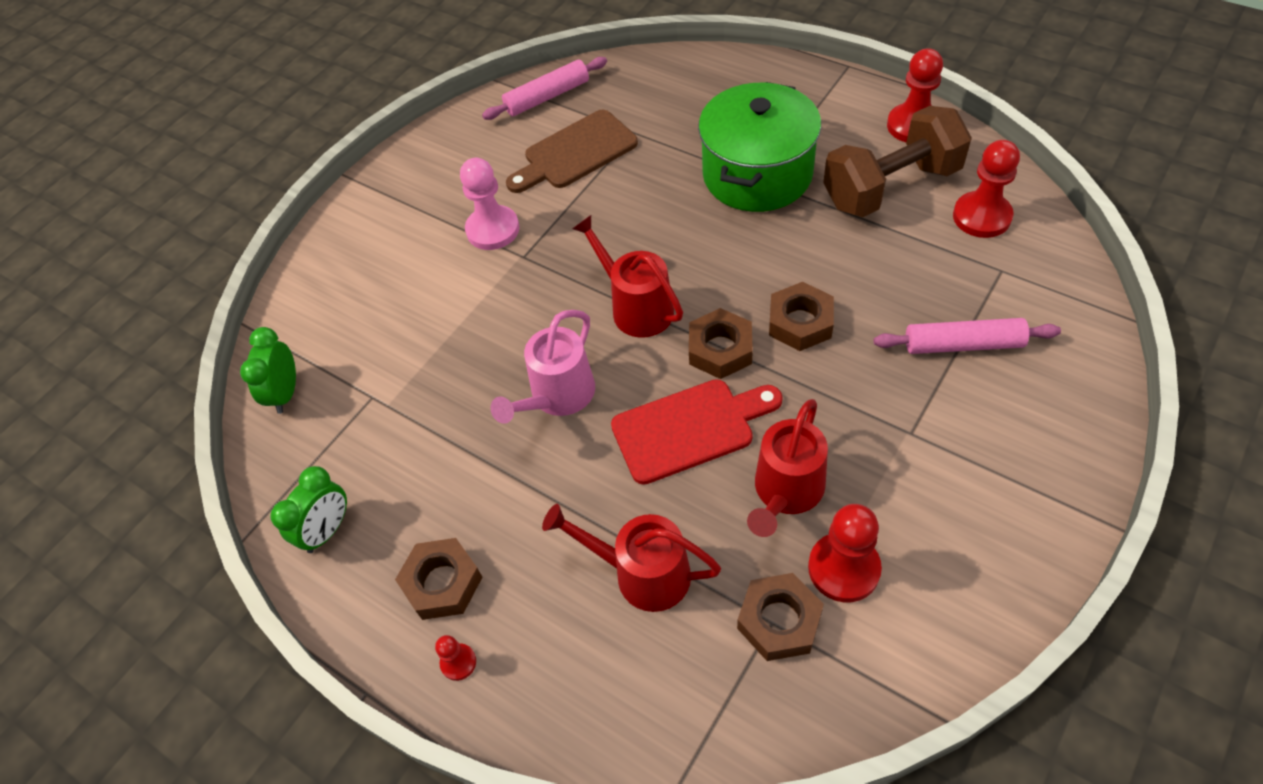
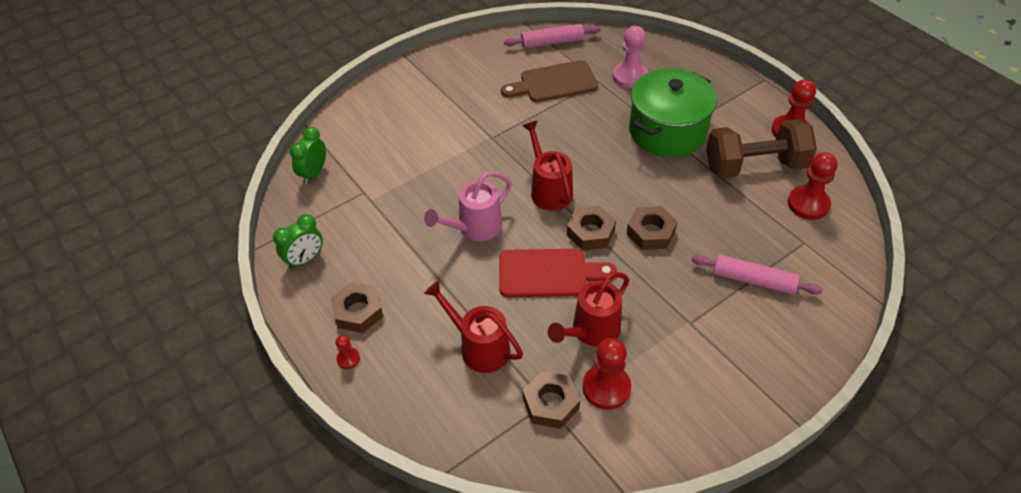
camera: 15 degrees right, 5 degrees down
pink pawn [460,158,519,250] -> pink pawn moved to [613,26,648,88]

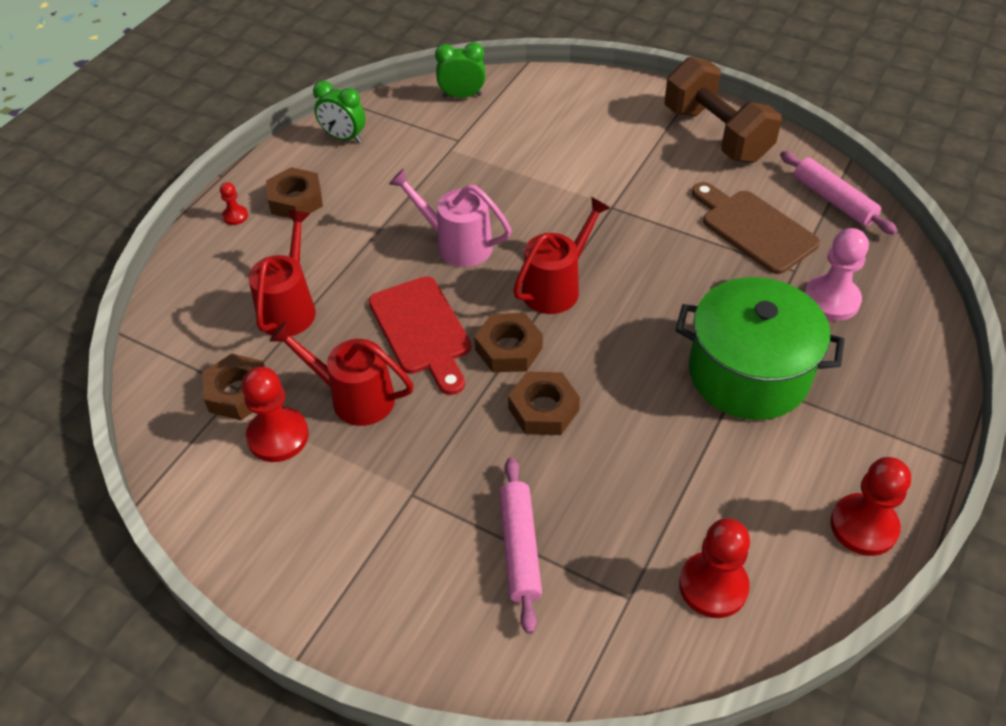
camera: 65 degrees right, 0 degrees up
brown dumbbell [706,119,817,179] -> brown dumbbell moved to [665,57,782,163]

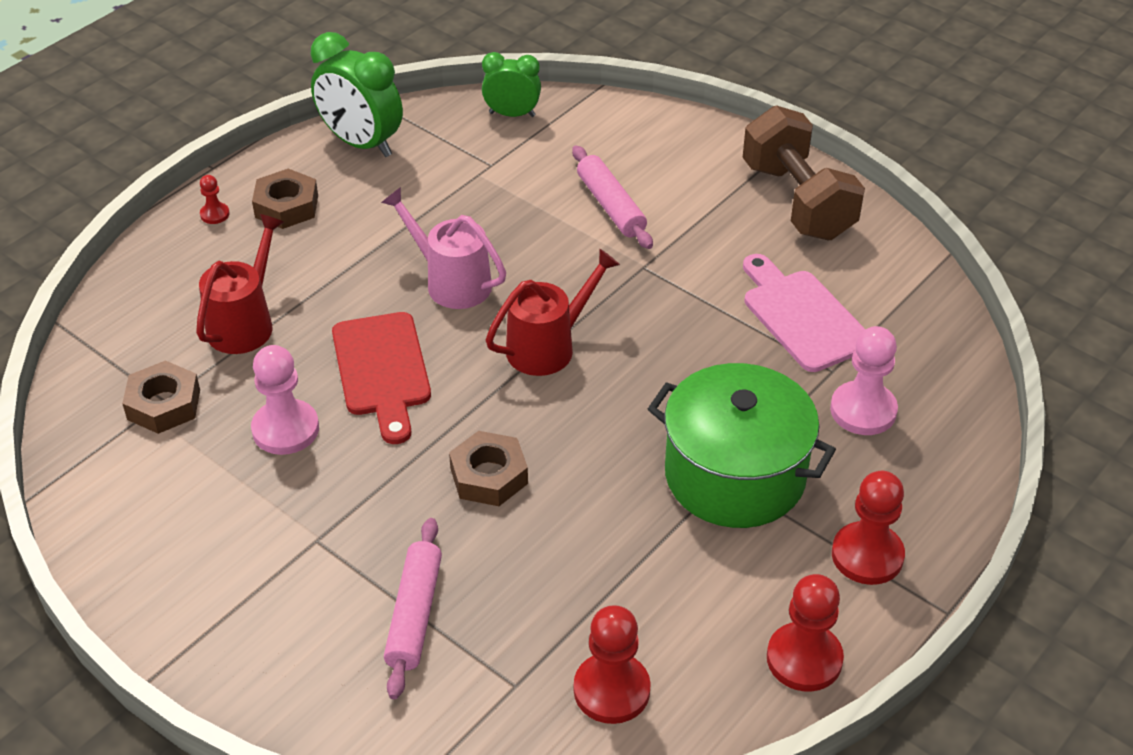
camera: 10 degrees right, 5 degrees down
red pawn [242,367,309,462] -> red pawn moved to [832,471,905,585]
red watering can [270,322,414,426] -> pink pawn [251,345,319,455]
green clock [313,81,366,143] -> green clock [311,32,403,157], size x1.62
brown nut [474,313,543,372] -> none
brown cutting board [692,182,820,274] -> pink cutting board [743,254,865,372]
pink rolling pin [780,151,898,235] -> pink rolling pin moved to [572,145,653,249]

